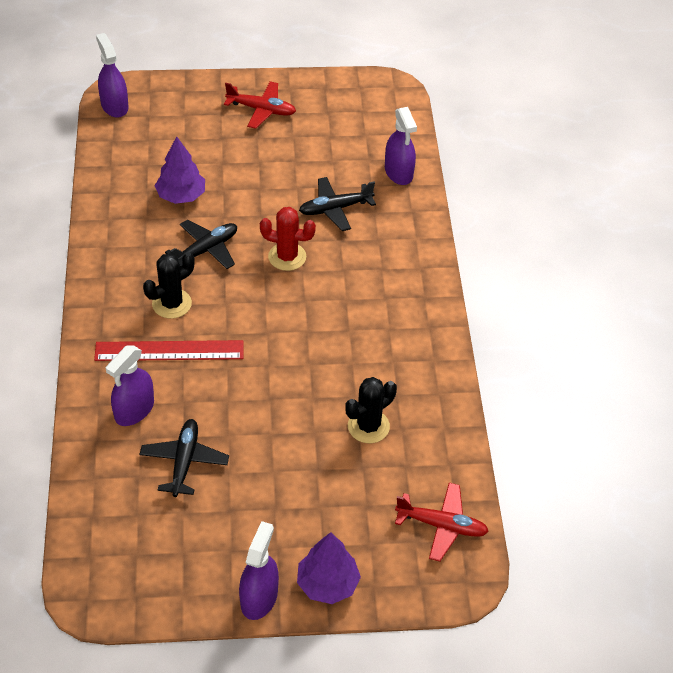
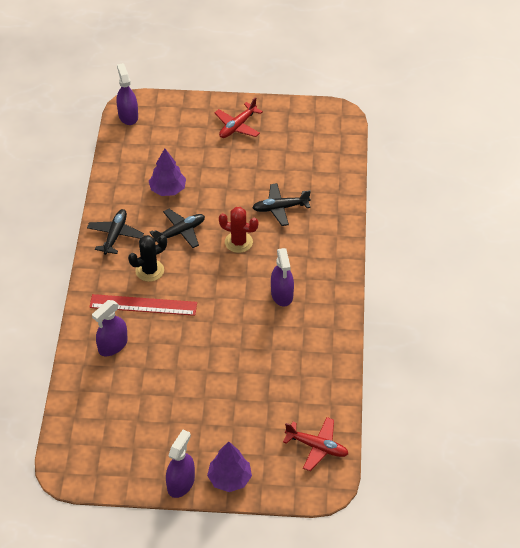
camera: 10 degrees right, 0 degrees up
black plane [140,419,229,497] -> black plane moved to [87,209,144,255]
red plane [224,81,296,129] -> red plane turned 105 degrees clockwise [215,97,263,138]
black cactus [345,377,397,443] -> none
purple spray bottle [385,107,417,185] -> purple spray bottle moved to [271,248,294,306]

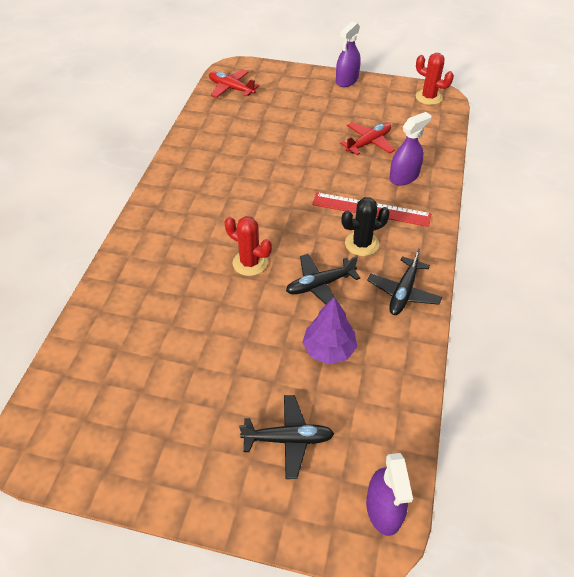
camera: 170 degrees left, 0 degrees up
purple tree [207,441,252,492] -> none
red plane [215,97,263,138] -> red plane moved to [340,122,395,155]
black plane [252,183,311,226] -> black plane moved to [239,395,334,479]
purple spray bottle [271,248,294,306] -> none
none -> red cactus [416,53,454,105]

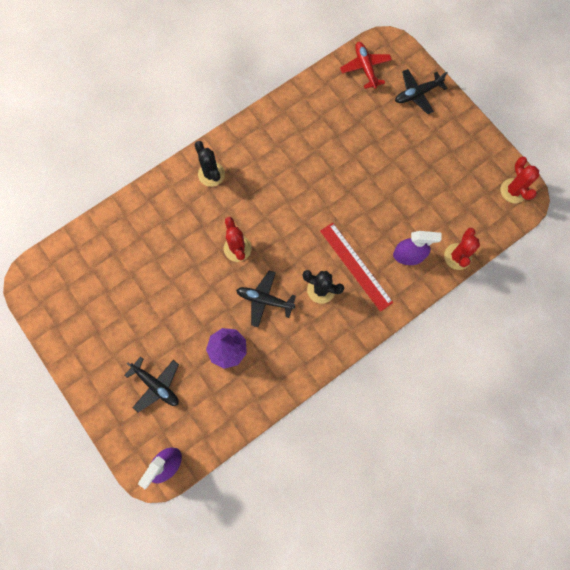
camera: 40 degrees right, 25 degrees up
purple spray bottle [336,21,361,87] -> none
red plane [340,122,395,155] -> none
black plane [367,248,442,315] -> black plane moved to [395,69,448,114]
none -> black cactus [194,141,225,187]
none -> red cactus [444,228,480,270]

